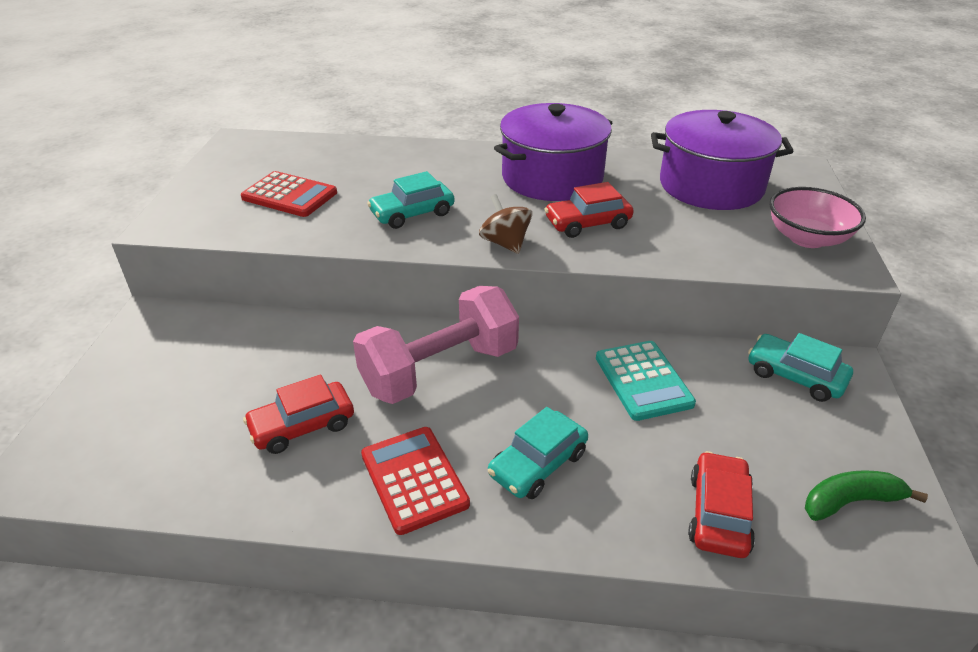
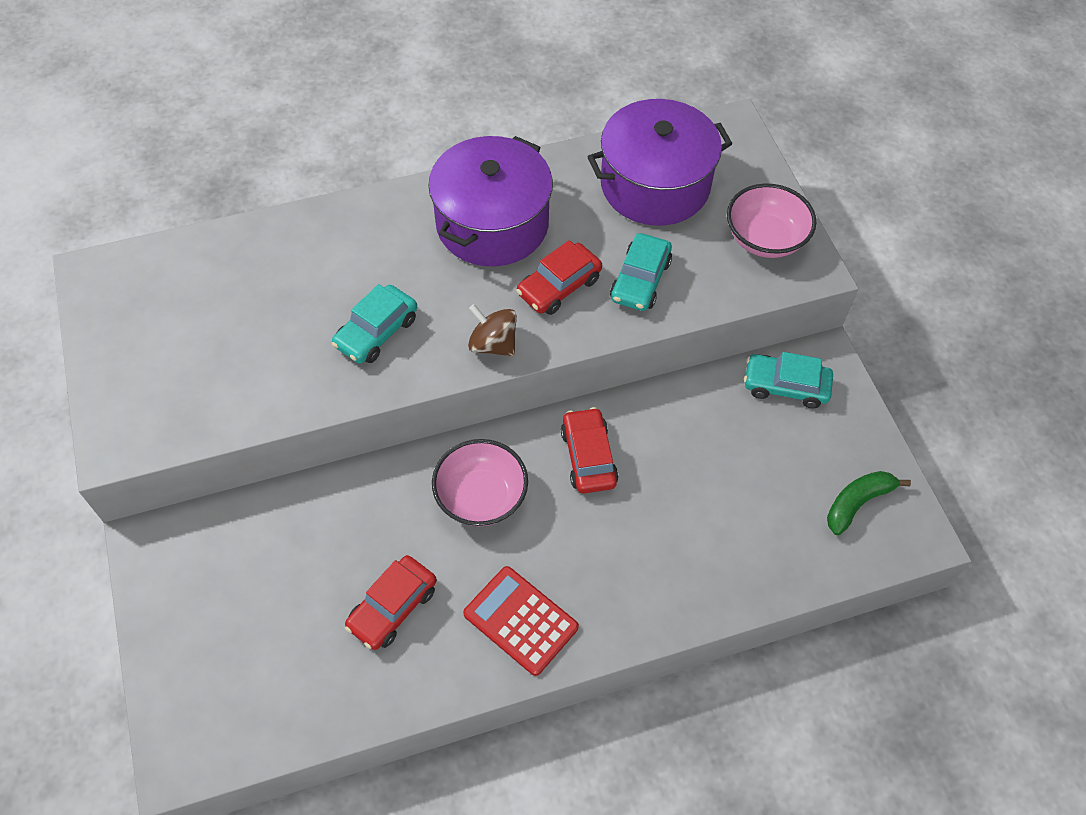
camera: 25 degrees left, 20 degrees up
red calculator [241,171,337,217] -> none
pink dumbbell [353,286,519,404] -> pink bowl [432,439,528,526]
turquoise car [488,407,588,499] -> turquoise car moved to [610,233,672,311]
turquoise calculator [596,341,696,421] -> none
red car [688,451,755,558] -> red car moved to [561,407,619,494]

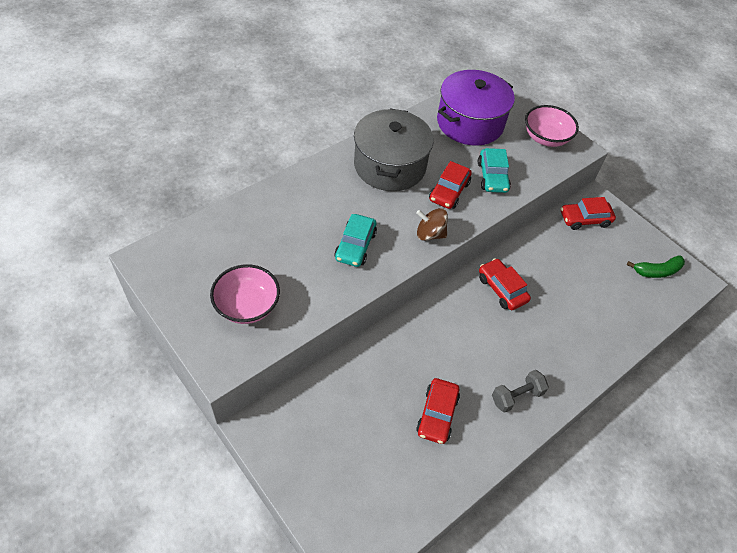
camera: 25 degrees left, 5 degrees down
purple pot [428,136,553,266] -> grey pot [354,109,433,191]
pink bowl [432,439,528,526] -> pink bowl moved to [210,264,280,324]
red calculator [463,566,579,676] -> grey dumbbell [492,370,549,413]
turquoise car [744,352,833,409] -> red car [561,197,616,230]
green banana [827,471,911,535] -> green banana turned 135 degrees counterclockwise [627,256,685,278]

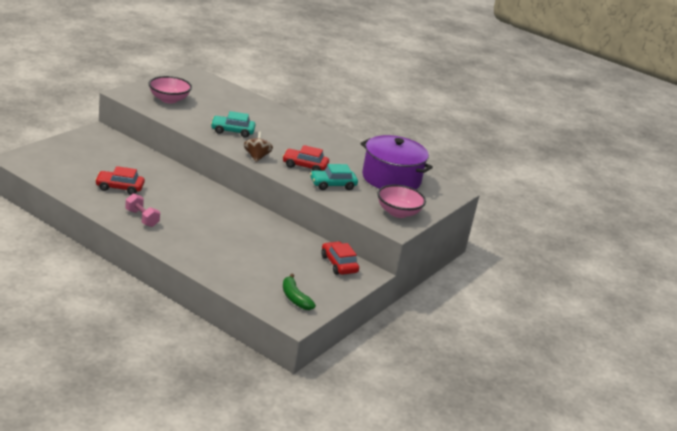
camera: 75 degrees right, 25 degrees down
grey pot [354,109,433,191] -> none
red car [479,258,531,310] -> none
grey dumbbell [492,370,549,413] -> pink dumbbell [125,193,160,227]

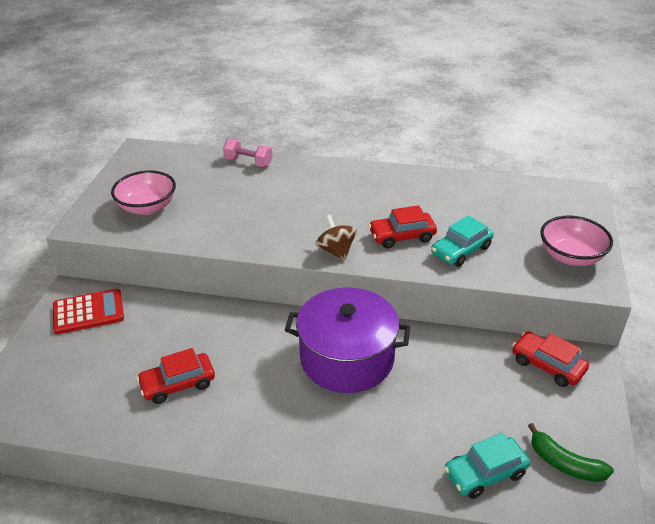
camera: 20 degrees left, 10 degrees up
pink dumbbell [125,193,160,227] -> pink dumbbell moved to [223,139,273,167]
turquoise car [211,111,256,138] -> turquoise car moved to [444,433,530,499]
purple pot [361,135,433,189] -> purple pot moved to [285,287,410,393]
none -> red calculator [53,289,124,334]

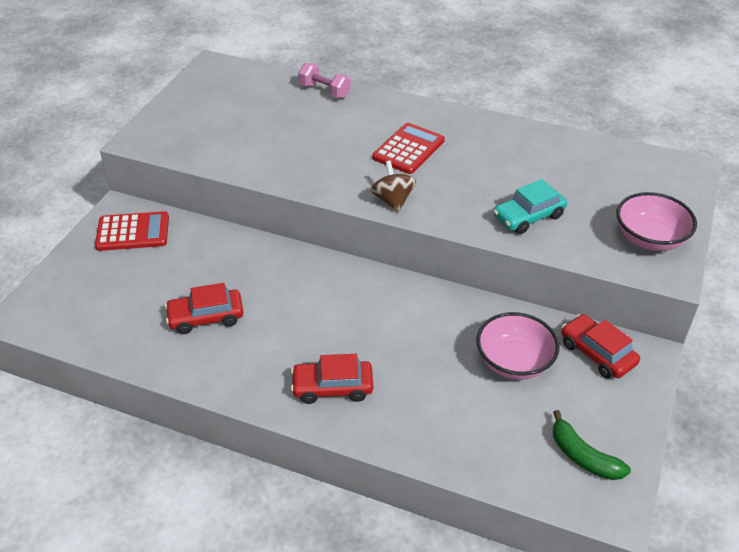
camera: 10 degrees right, 5 degrees up
pink bowl [111,171,176,215] -> pink bowl moved to [476,312,560,380]
purple pot [285,287,410,393] -> none
red car [369,205,437,248] -> red car moved to [291,354,373,404]
turquoise car [444,433,530,499] -> none
none -> red calculator [372,123,445,174]

